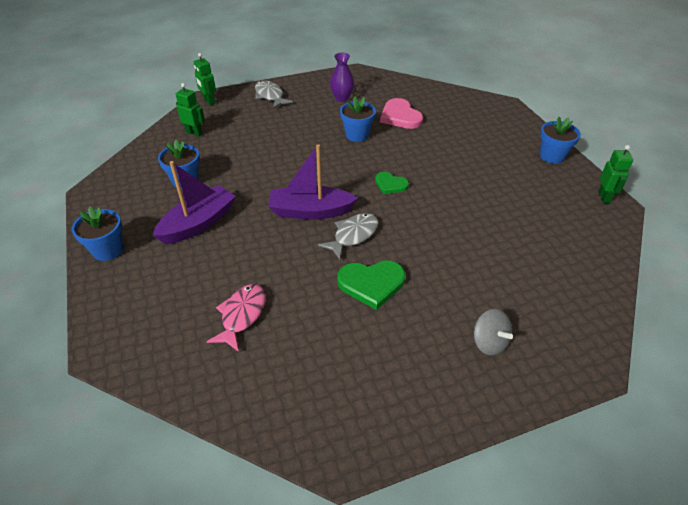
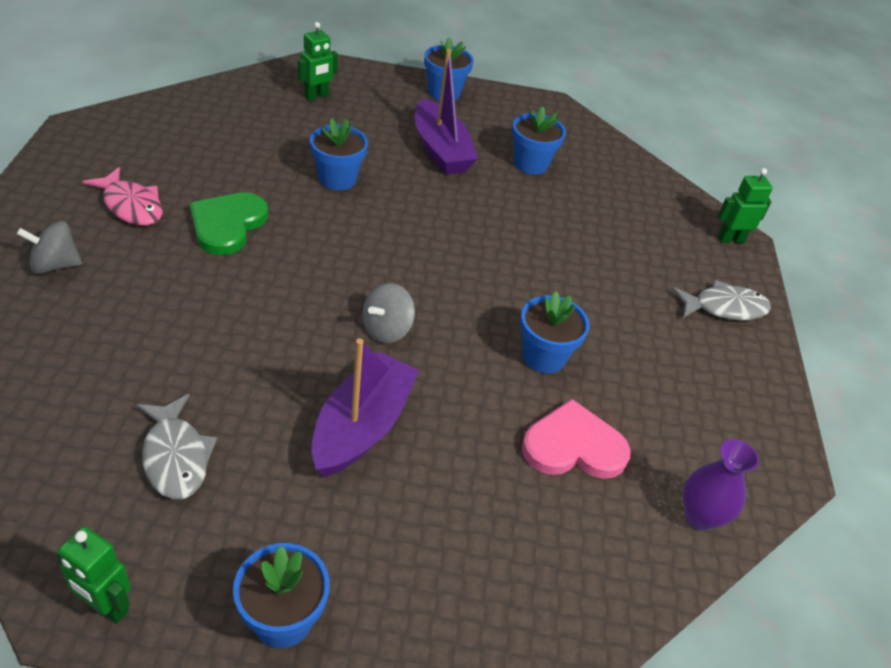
camera: 110 degrees right, 0 degrees up
green robot [176,83,205,137] -> green robot moved to [298,22,338,101]
pink fish [207,284,266,352] -> pink fish moved to [82,167,163,226]
purple boat [269,144,358,220] -> purple boat moved to [311,339,419,477]
grey fish [318,213,379,260] -> grey fish moved to [136,394,217,499]
purple vase [330,53,354,102] -> purple vase moved to [683,439,759,530]
green heart [375,172,409,194] -> grey spinning top [362,283,415,343]
none -> blue flower pot [310,118,368,190]

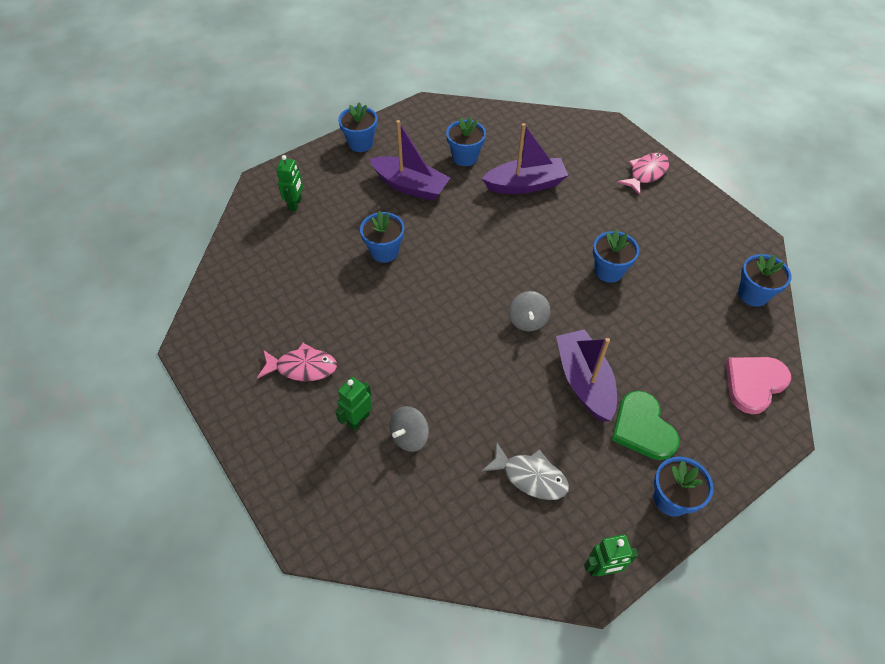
camera: 35 degrees left, 10 degrees up
grey spinning top [16,221,82,274] -> grey spinning top moved to [389,406,429,452]
green heart [190,192,268,255] -> green heart moved to [612,391,680,460]
pink heart [522,399,631,479] -> pink heart moved to [726,357,791,414]
grey fish [672,280,771,321] -> pink fish [617,153,669,196]
purple vase [683,439,759,530] -> blue flower pot [738,254,791,307]
green robot [718,168,773,243] -> green robot moved to [335,377,372,431]
none -> purple boat [482,123,568,194]

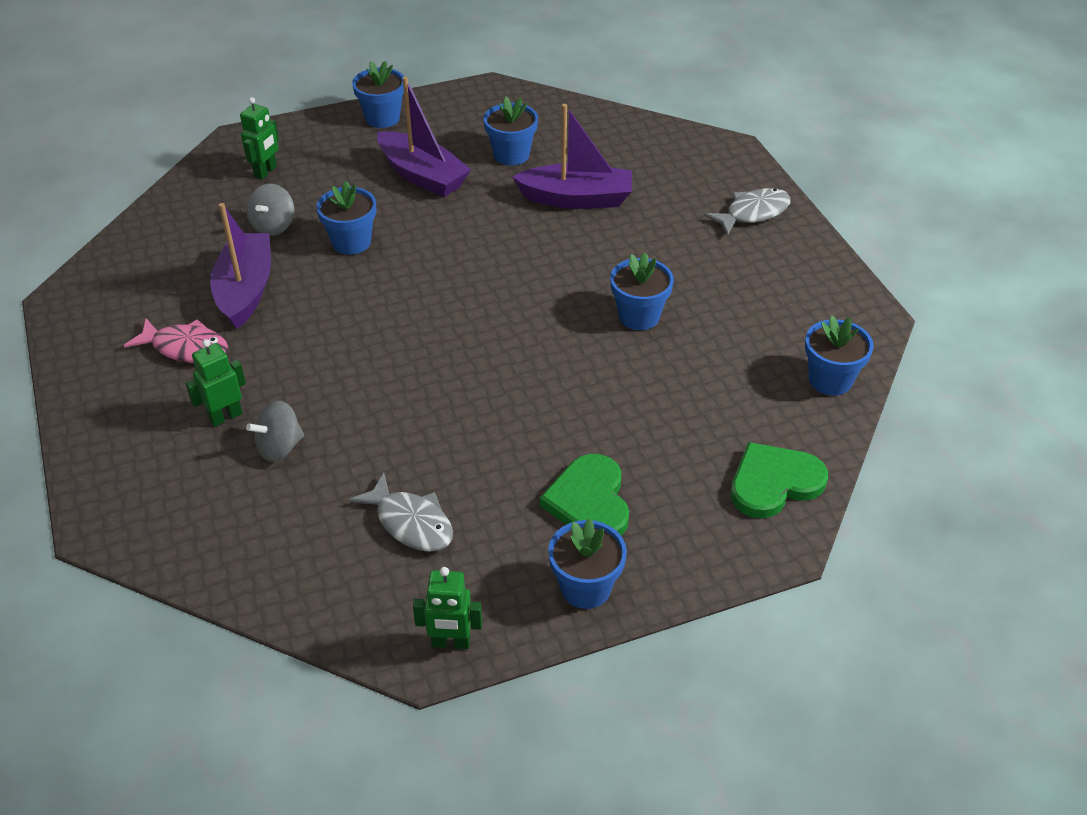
camera: 15 degrees right, 10 degrees down
grey spinning top [509,291,550,331] -> grey spinning top moved to [246,184,294,236]
purple boat [556,329,617,422] -> purple boat moved to [210,203,271,329]
pink fish [617,153,669,196] -> grey fish [703,188,791,236]
pink heart [726,357,791,414] -> green heart [731,442,828,518]

